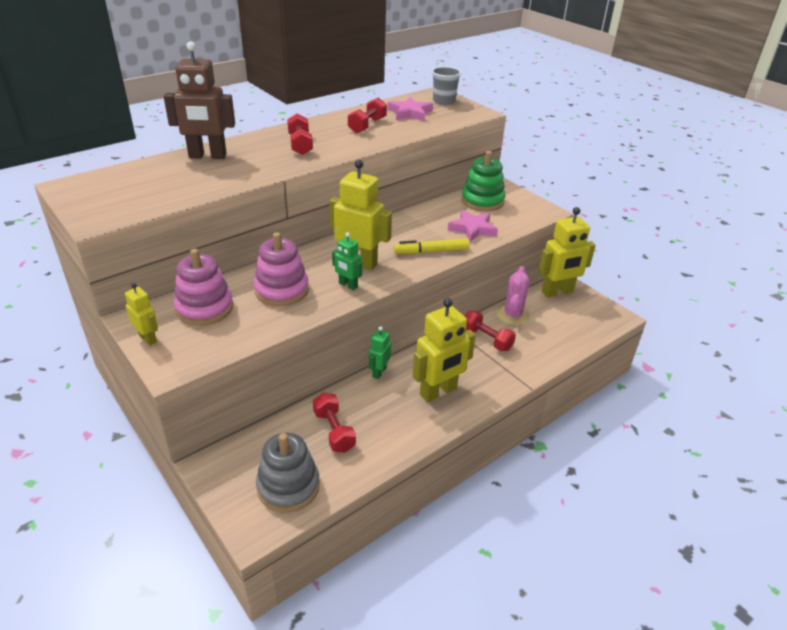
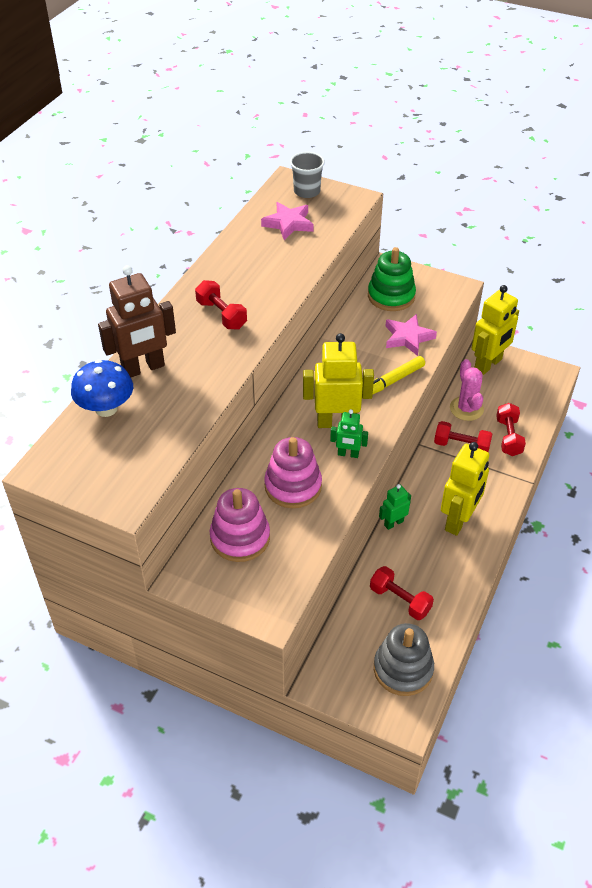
camera: 25 degrees left, 10 degrees up
yellow robot [125,283,158,346] -> none
red dumbbell [348,97,387,133] -> red dumbbell moved to [496,403,526,456]
green robot [369,326,391,379] -> green robot turned 60 degrees clockwise [379,484,411,530]
none -> blue mushroom [71,360,133,417]

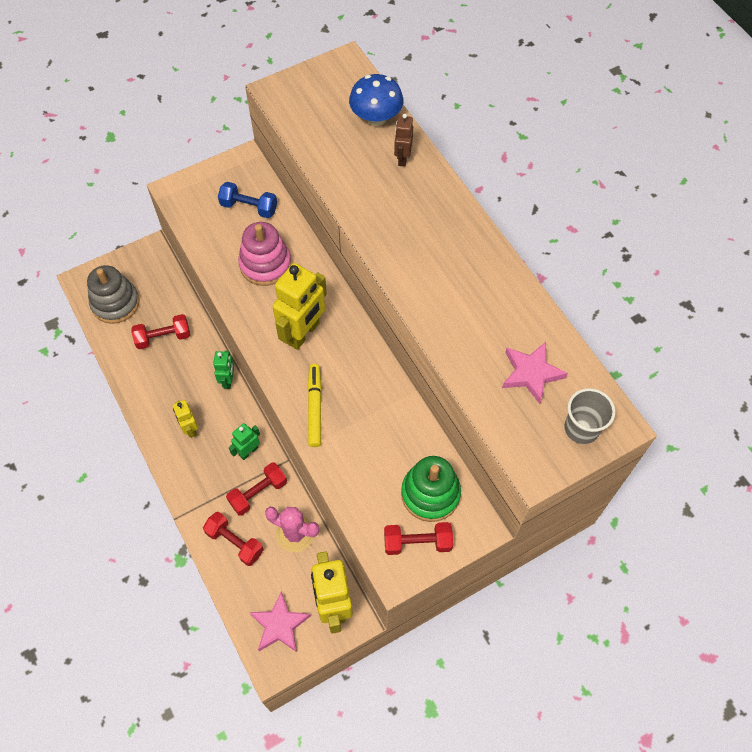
camera: 125 degrees right, 15 degrees up
brown robot [98,265,176,377] -> brown robot [394,114,413,167], size x0.53
red dumbbell [195,280,247,329] -> red dumbbell moved to [384,522,453,555]
pink stacking toy [210,488,270,562] -> blue dumbbell [218,182,277,218]
green robot [330,409,368,458] -> green robot moved to [229,423,260,460]
pink star [385,314,437,356] -> pink star moved to [249,591,311,652]
yellow robot [441,442,489,536] -> yellow robot [173,400,198,438], size x0.53

